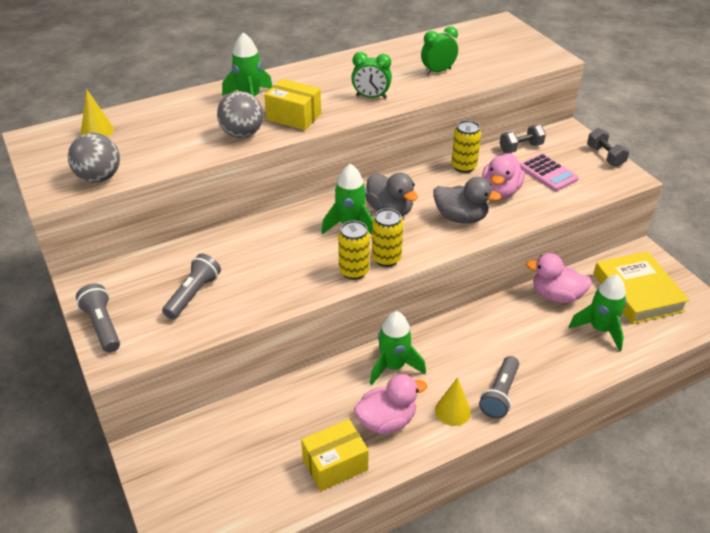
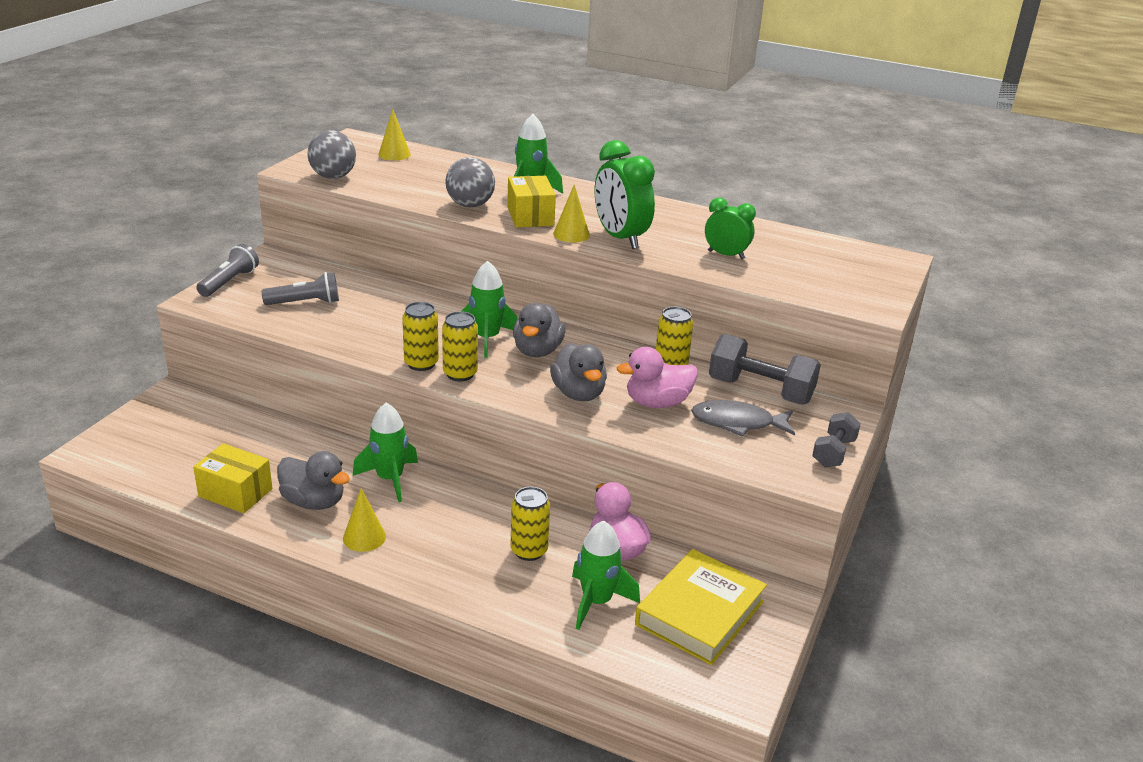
camera: 50 degrees right, 10 degrees down
green clock [351,52,392,99] -> green clock [595,140,655,249], size x1.64
pink duck [354,374,427,434] -> grey duck [277,451,350,510]
grey flashlight [479,356,519,419] -> none
grey dumbbell [500,125,546,153] -> grey dumbbell [709,334,821,404], size x1.71
pink calculator [520,154,579,191] -> grey fish [691,400,795,437]
none -> yellow can [510,487,550,561]
none -> yellow cone [553,184,590,243]

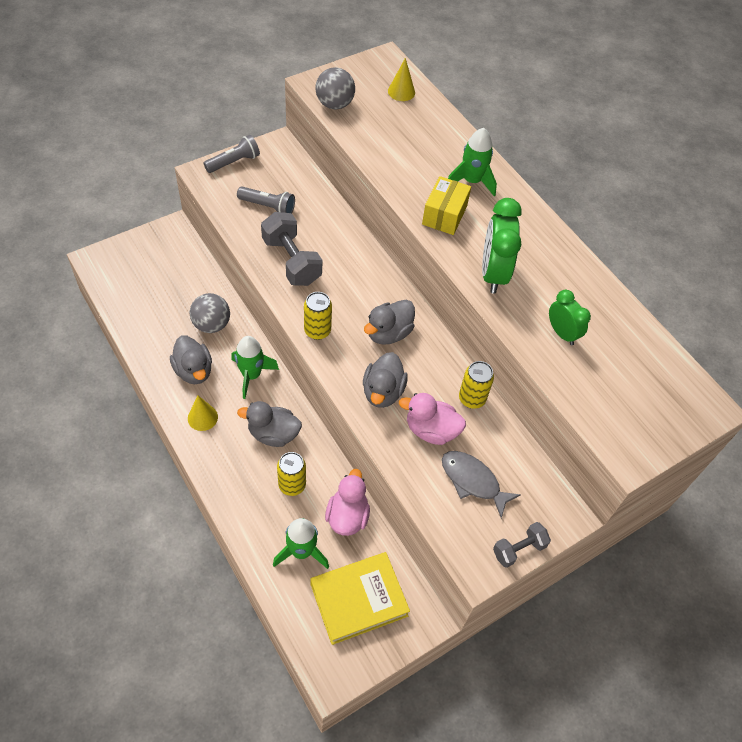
camera: 30 degrees right, 25 degrees up
yellow box [193,443,272,513] -> none
yellow can [402,302,439,371] -> none
grey ball [446,157,495,207] -> grey ball moved to [190,293,230,333]
green rocket [462,261,518,358] -> none
yellow cone [553,184,590,243] -> none
grey dumbbell [709,334,821,404] -> grey dumbbell moved to [261,212,322,286]
none -> grey duck [237,401,302,447]

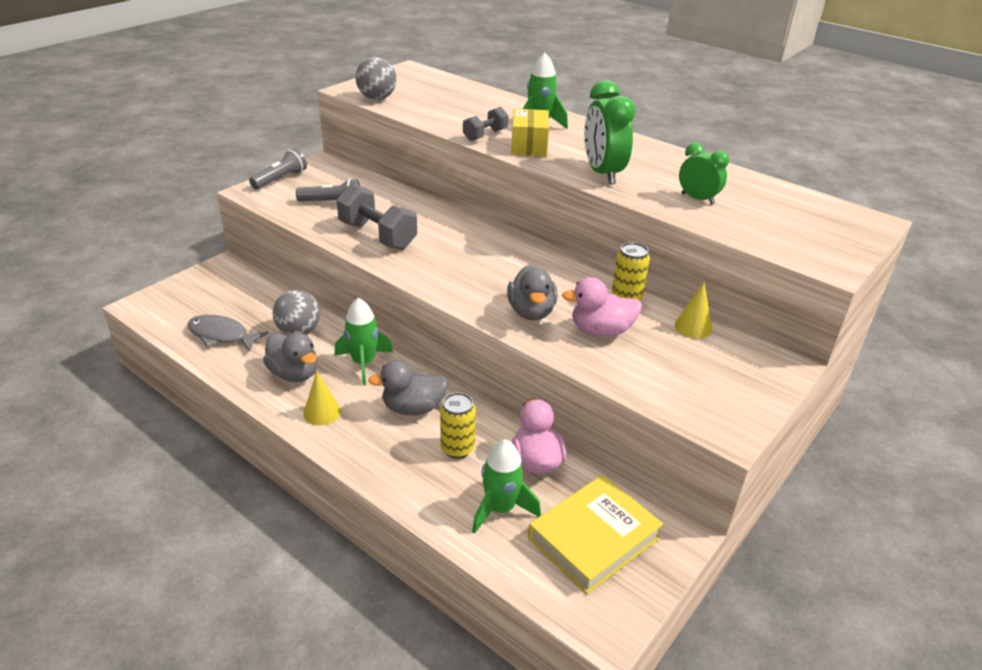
camera: 15 degrees left, 20 degrees down
yellow can [304,292,332,340] -> none
grey duck [364,300,415,345] -> none
yellow cone [388,58,415,101] -> yellow cone moved to [674,282,712,339]
grey fish [442,451,521,518] -> grey fish moved to [187,315,269,352]
grey dumbbell [493,522,551,568] -> grey dumbbell moved to [463,107,508,141]

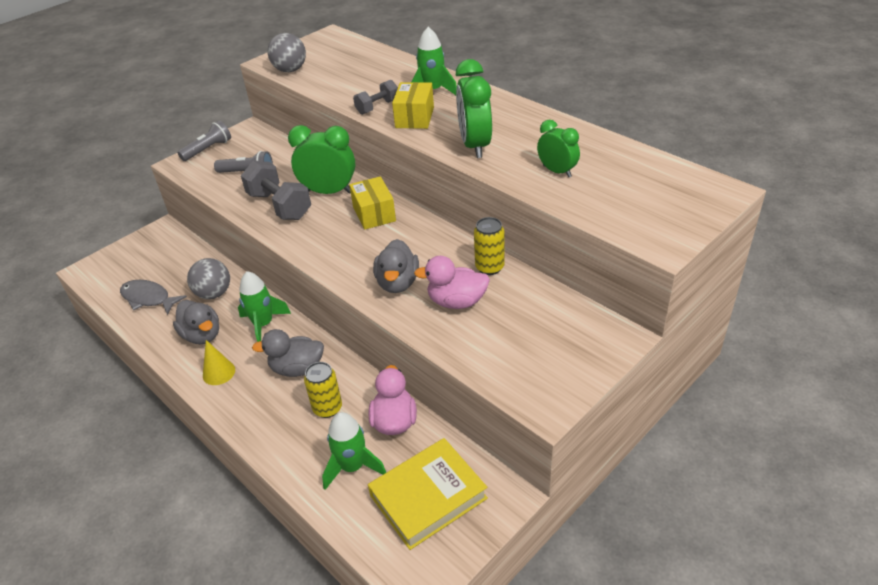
camera: 10 degrees right, 5 degrees up
yellow cone [674,282,712,339] -> none
none -> green clock [288,125,355,194]
none -> yellow box [349,176,396,230]

